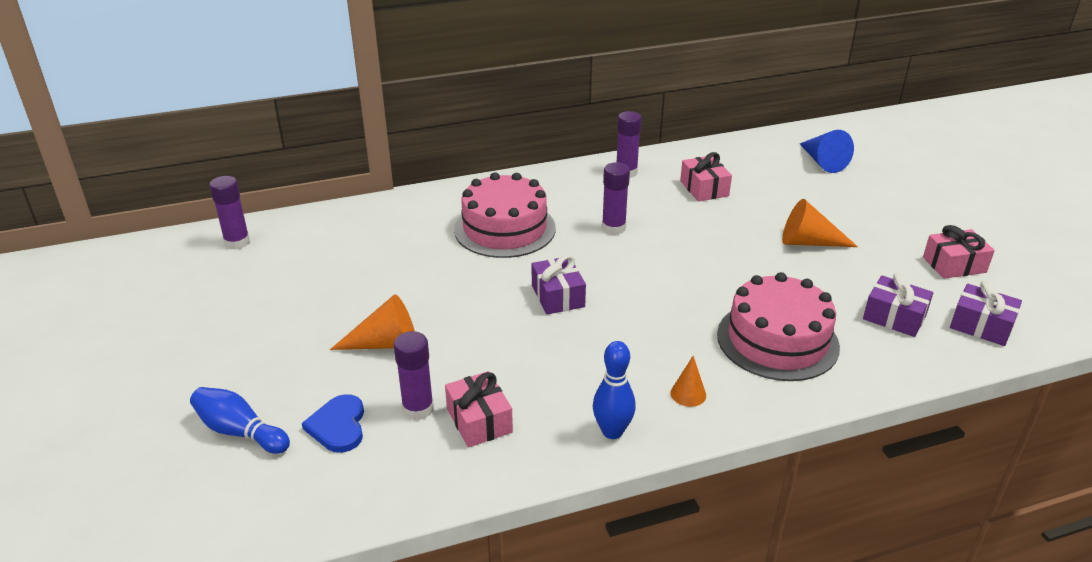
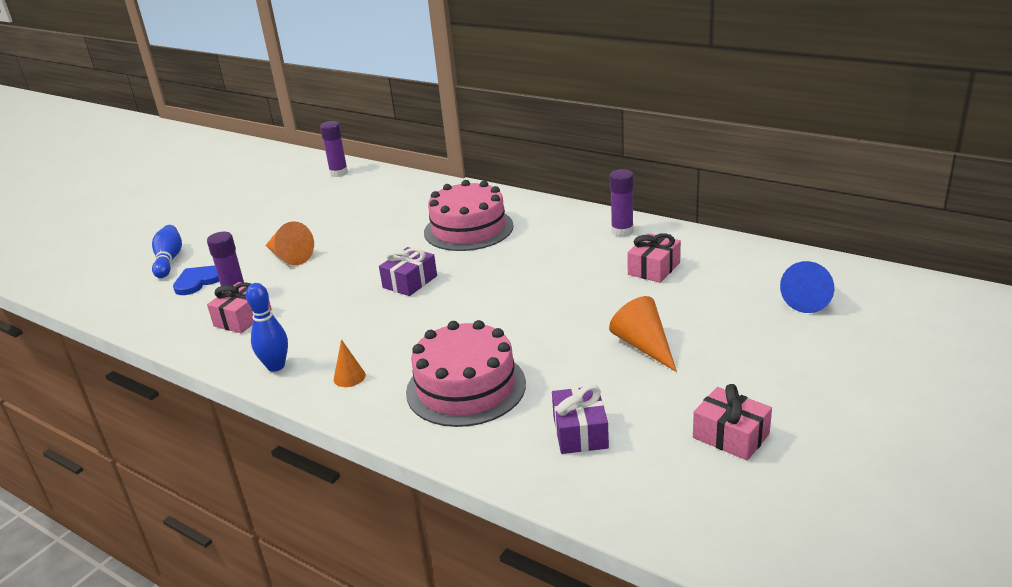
camera: 55 degrees right, 5 degrees down
purple glue stick [602,162,630,235] -> none
purple gift [950,281,1022,346] -> none

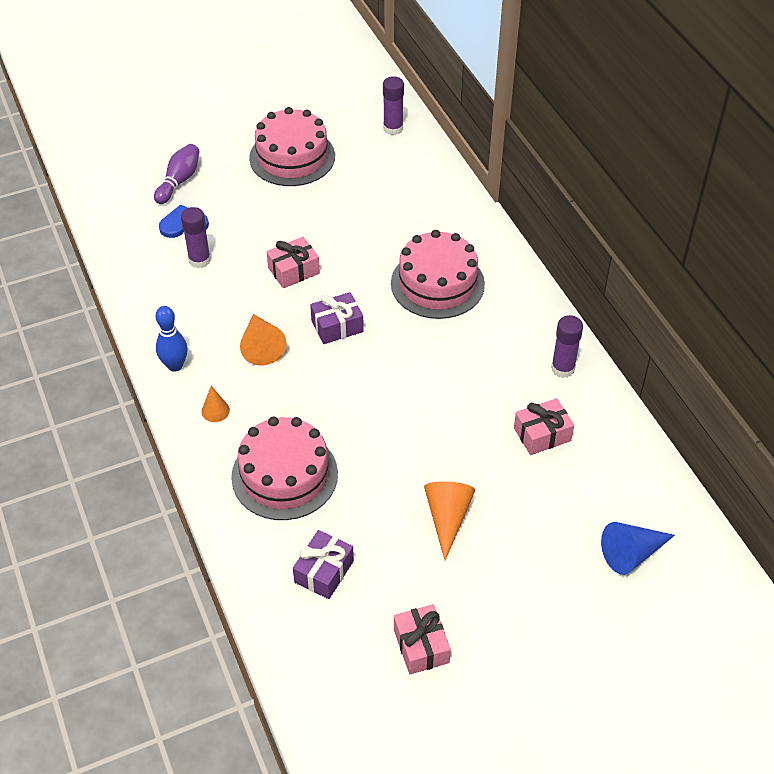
camera: 30 degrees right, 20 degrees up
blue bowling pin [152,225,182,278] -> purple bowling pin [154,144,200,204]
pink gift [207,282,272,333] -> pink gift moved to [266,237,320,288]
orange cone [265,221,314,265] -> orange cone moved to [240,314,286,365]
none -> pink cake [249,107,335,186]

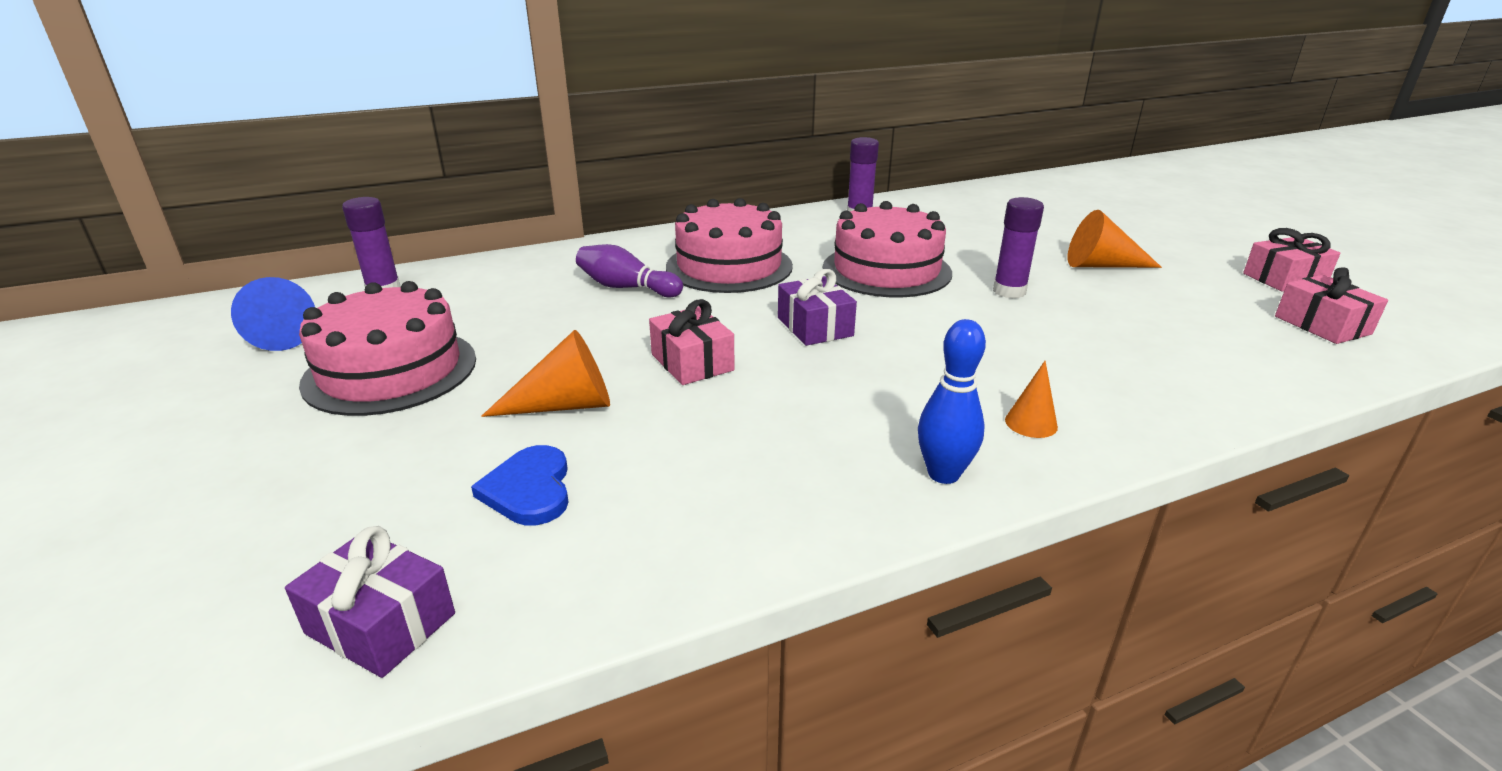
camera: 90 degrees left, 20 degrees down
purple bowling pin [154,144,200,204] -> purple bowling pin moved to [576,244,683,297]
purple glue stick [181,207,211,268] -> purple glue stick moved to [993,197,1044,299]
pink cake [231,417,338,520] -> pink cake moved to [823,201,952,297]
orange cone [240,314,286,365] -> orange cone moved to [481,330,610,417]
purple gift [293,530,354,599] -> purple gift moved to [285,526,455,678]
pink gift [514,398,574,455] -> pink gift moved to [1275,268,1388,344]
blue cone [601,522,675,575] -> blue cone moved to [231,277,315,351]

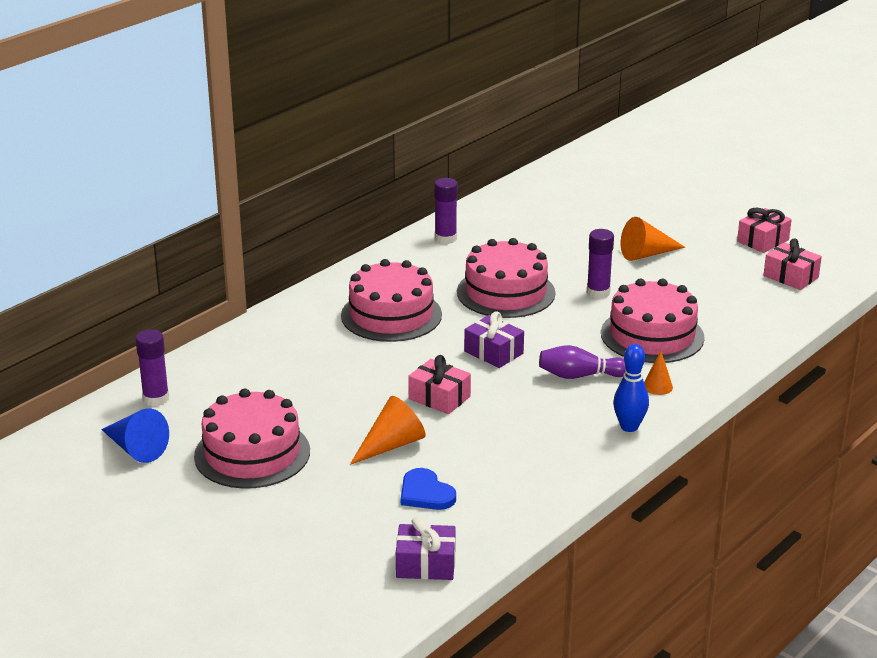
camera: 25 degrees left, 0 degrees up
purple bowling pin [576,244,683,297] -> purple bowling pin moved to [539,345,626,379]
none -> pink cake [601,278,705,363]

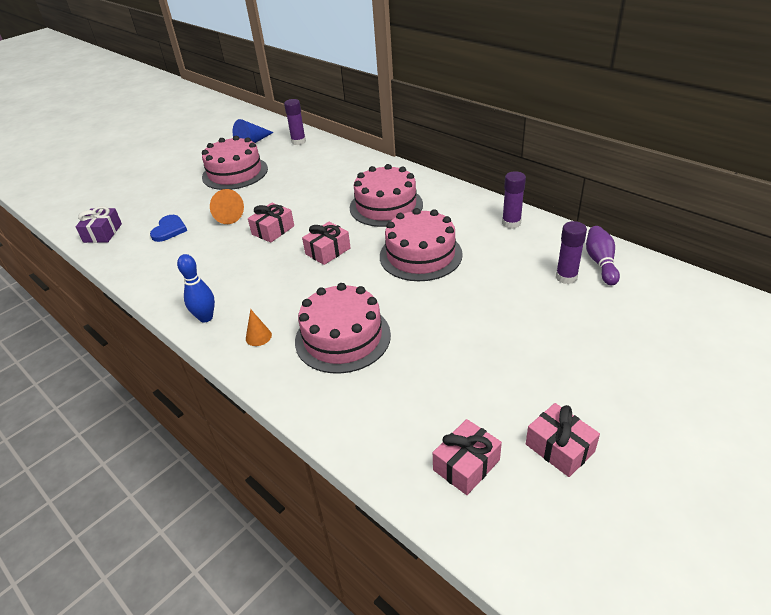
camera: 95 degrees right, 10 degrees up
blue heart [401,468,456,510] -> blue heart turned 135 degrees clockwise [150,215,187,242]
purple gift [464,311,524,368] -> pink gift [302,222,351,265]
purple bowling pin [539,345,626,379] -> purple bowling pin moved to [586,226,620,285]
purple glue stick [587,229,614,299] -> purple glue stick moved to [556,221,587,284]
orange cone [621,217,685,261] -> none

